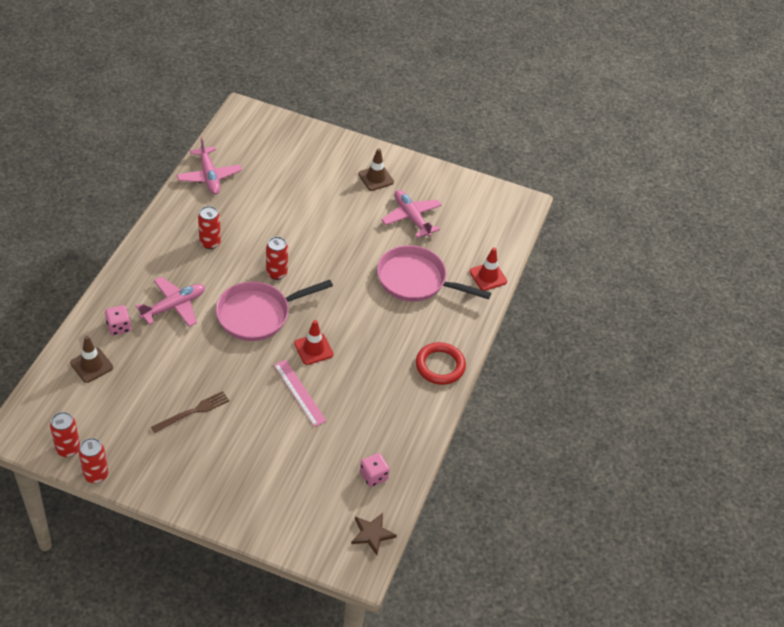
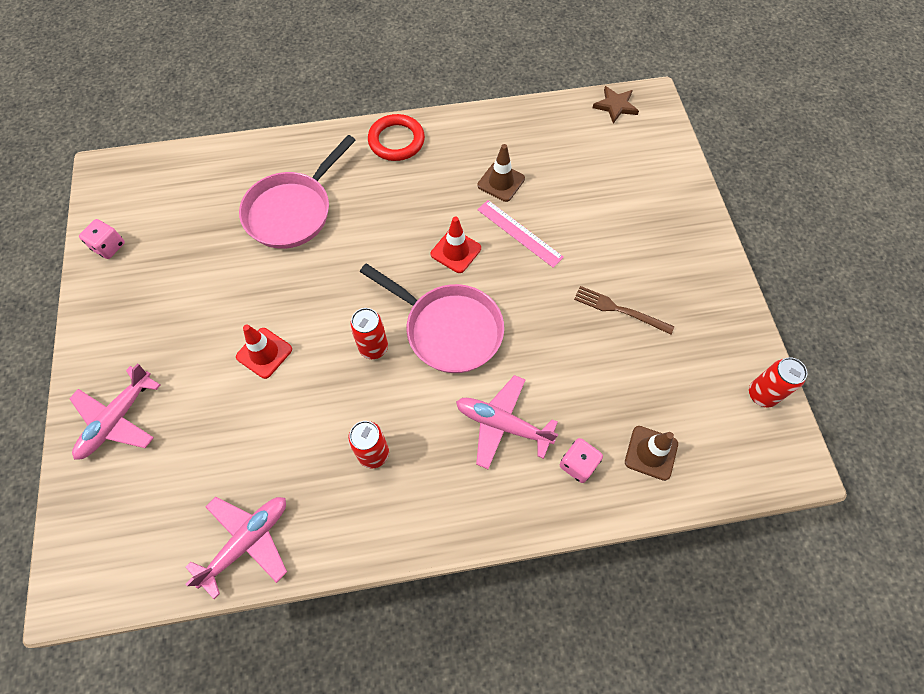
camera: 115 degrees left, 15 degrees up
red can [78,438,108,483] -> none
pink ruler [274,360,327,427] -> pink ruler turned 75 degrees counterclockwise [477,200,564,268]
brown traffic cone [358,148,394,191] -> brown traffic cone moved to [478,144,525,202]
pink dice [360,453,390,487] -> pink dice moved to [79,219,125,259]
pink pan [377,245,491,302] -> pink pan turned 45 degrees clockwise [239,135,356,249]
pink plane [381,190,442,238] -> pink plane moved to [69,363,160,460]
red traffic cone [470,247,507,291] -> red traffic cone moved to [236,325,292,379]

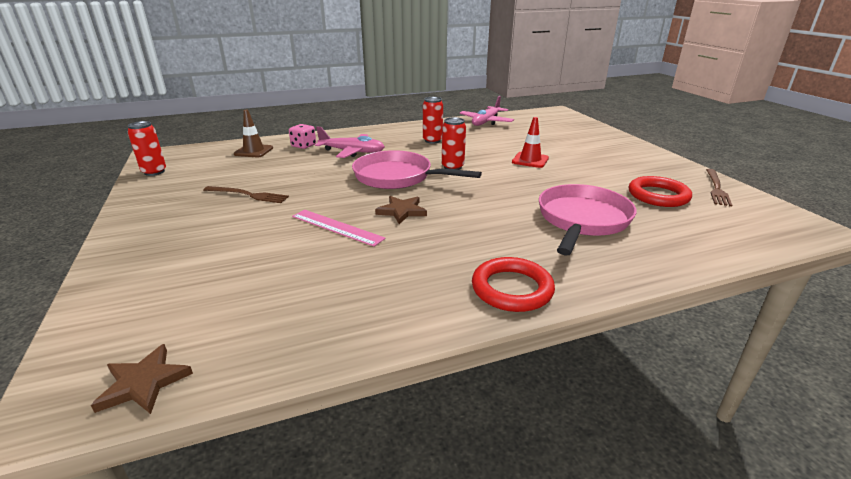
camera: 170 degrees right, 35 degrees down
pink plane [69,363,160,460] -> none
pink dice [79,219,125,259] -> brown fork [706,169,732,206]
red traffic cone [431,217,481,273] -> brown star [375,196,427,224]
brown traffic cone [478,144,525,202] -> none
none -> red ring [629,176,692,207]

